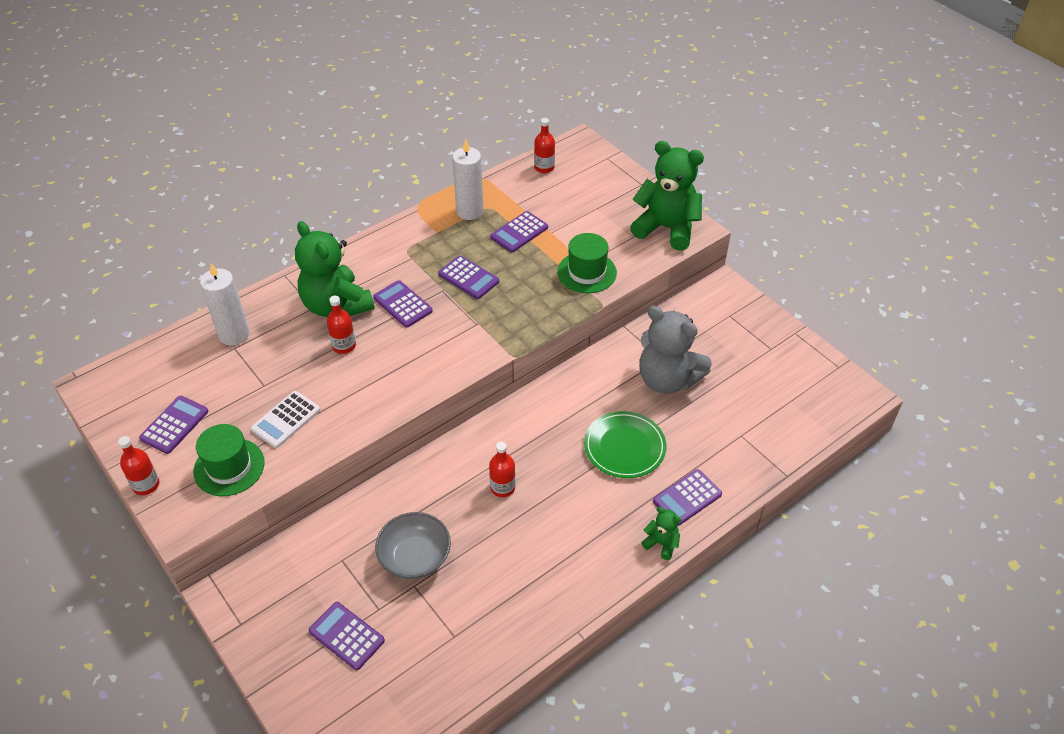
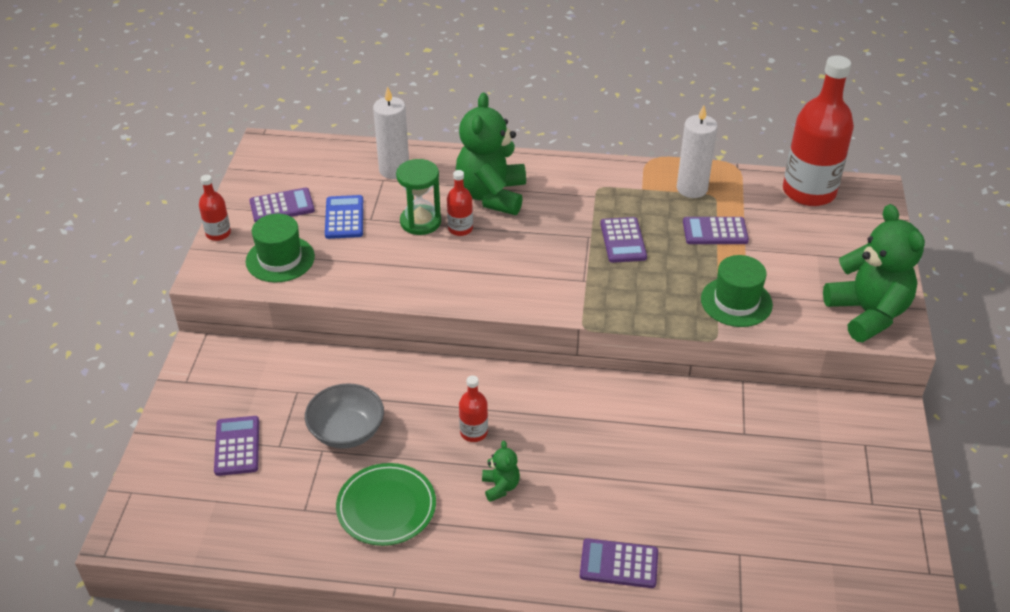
camera: 45 degrees right, 5 degrees down
white calculator [251,391,320,448] -> none
purple calculator [373,280,433,328] -> none
red bottle [534,118,555,173] -> red bottle [783,55,854,206], size x2.22
green plate [584,411,666,478] -> green plate moved to [336,463,436,546]
grey teddy bear [639,306,712,394] -> none
green teddy bear [641,507,681,560] -> green teddy bear moved to [482,441,520,502]
none -> blue calculator [325,195,363,239]
none -> green hourglass [396,159,441,235]

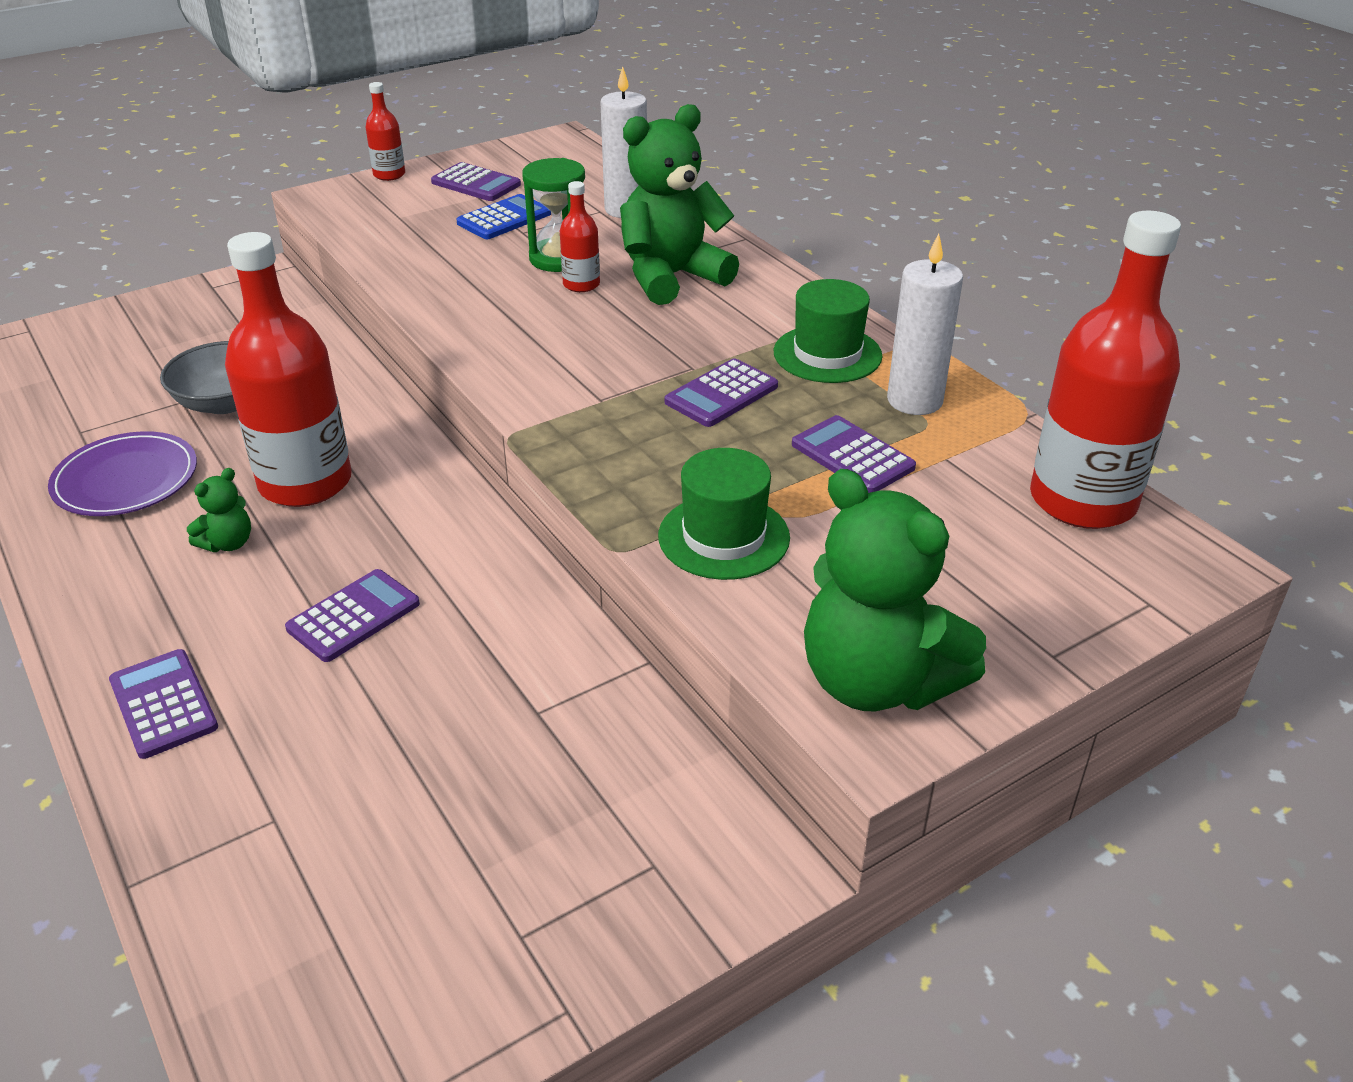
camera: 50 degrees right, 5 degrees down
purple calculator [214,416,259,476] -> purple calculator moved to [285,569,420,662]
green hat [246,214,315,282] -> green hat moved to [774,279,883,383]
green plate [336,463,436,546] -> purple plate [48,431,197,516]
red bottle [459,375,488,442] -> red bottle [225,232,352,507], size x2.22
green teddy bear [823,204,925,342] -> green teddy bear turned 105 degrees clockwise [804,469,986,711]

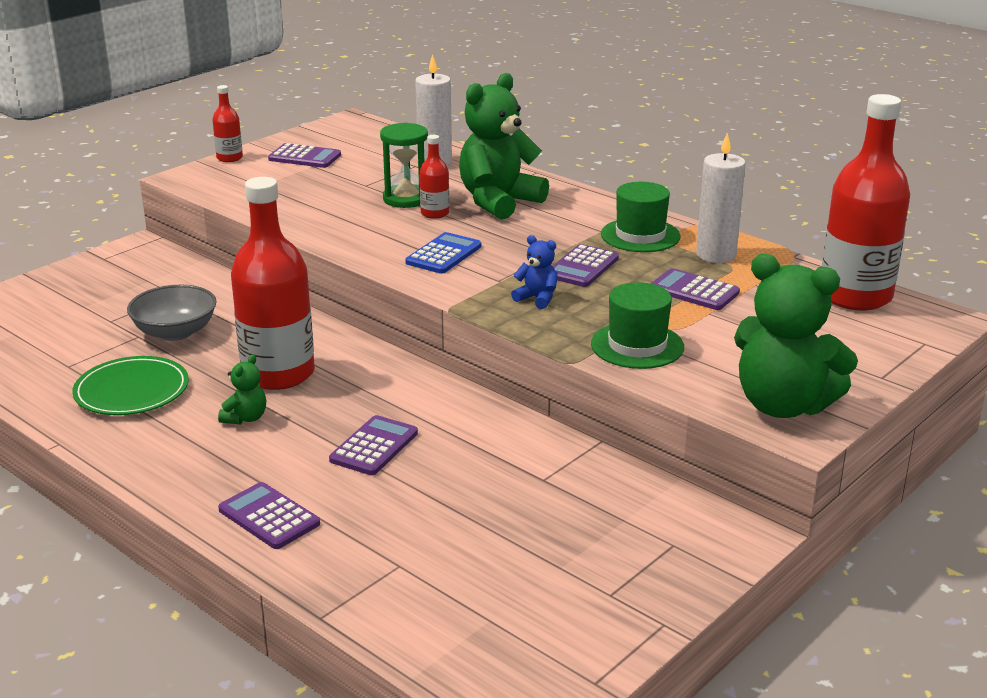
camera: 15 degrees left, 10 degrees down
purple plate [48,431,197,516] -> green plate [72,356,189,415]
blue calculator [457,194,551,239] -> blue calculator moved to [405,232,481,274]
none -> blue teddy bear [511,235,558,309]

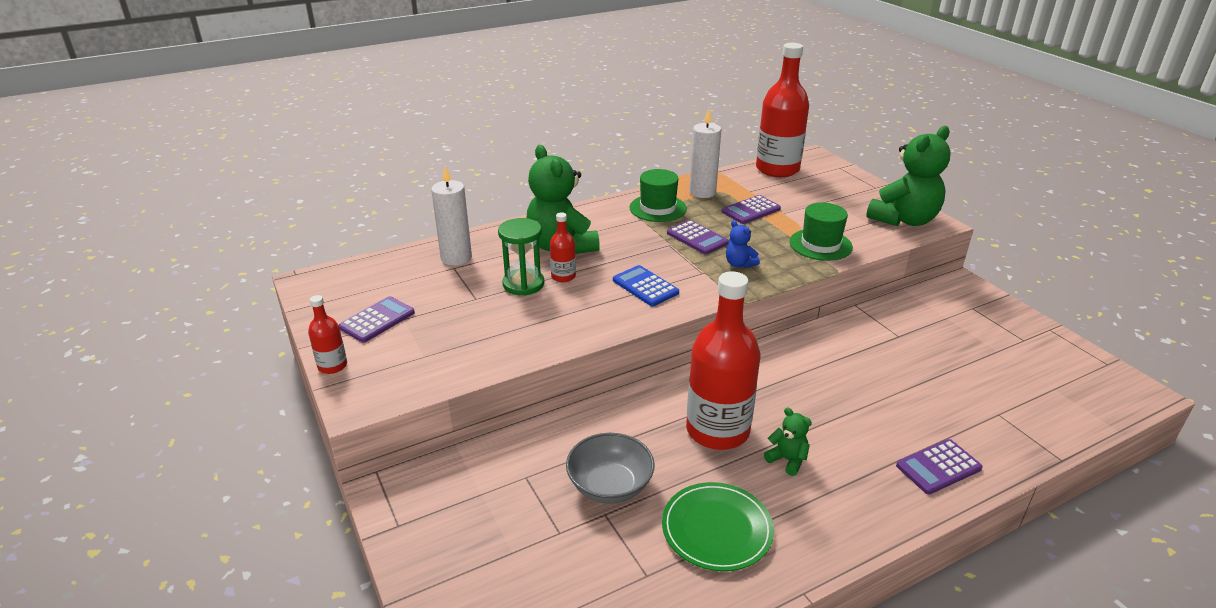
camera: 70 degrees left, 5 degrees up
purple calculator [329,415,418,475] -> none
blue teddy bear [511,235,558,309] -> blue teddy bear turned 90 degrees counterclockwise [726,220,760,268]

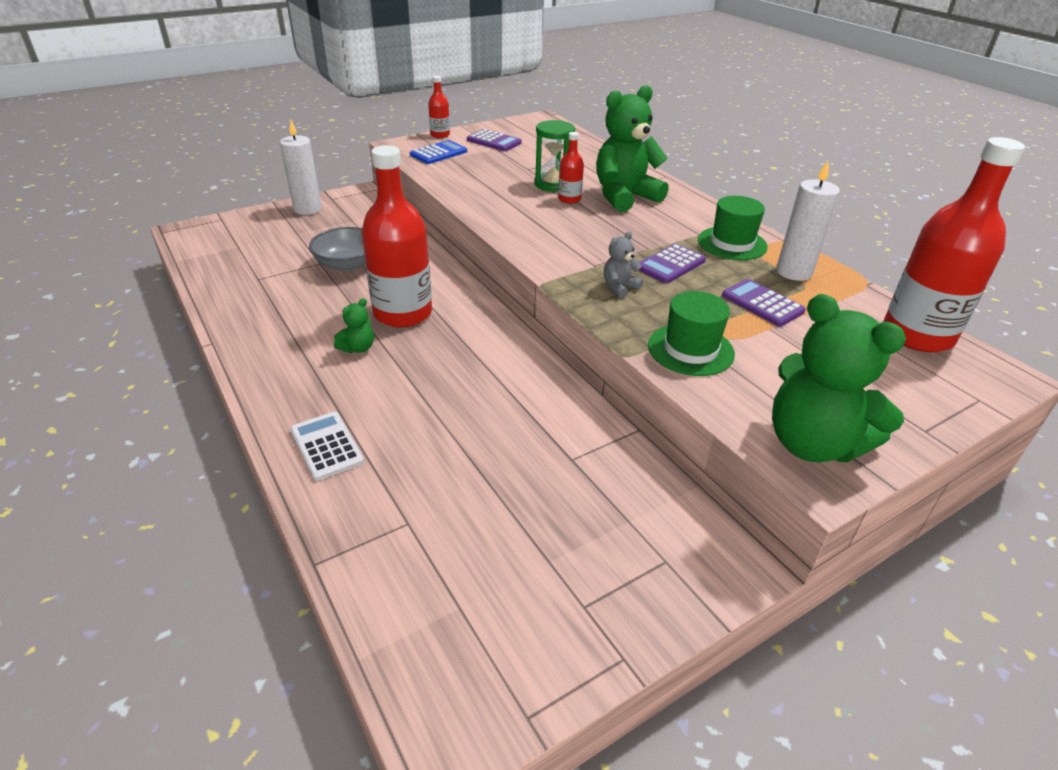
camera: 85 degrees right, 5 degrees up
white candle [431,166,472,266] -> white candle moved to [280,120,322,215]
blue calculator [613,265,679,306] -> blue calculator moved to [410,140,467,164]
green plate [662,482,774,571] -> none
blue teddy bear [726,220,760,268] -> grey teddy bear [604,232,643,298]
purple calculator [896,439,983,494] -> white calculator [290,412,364,481]

